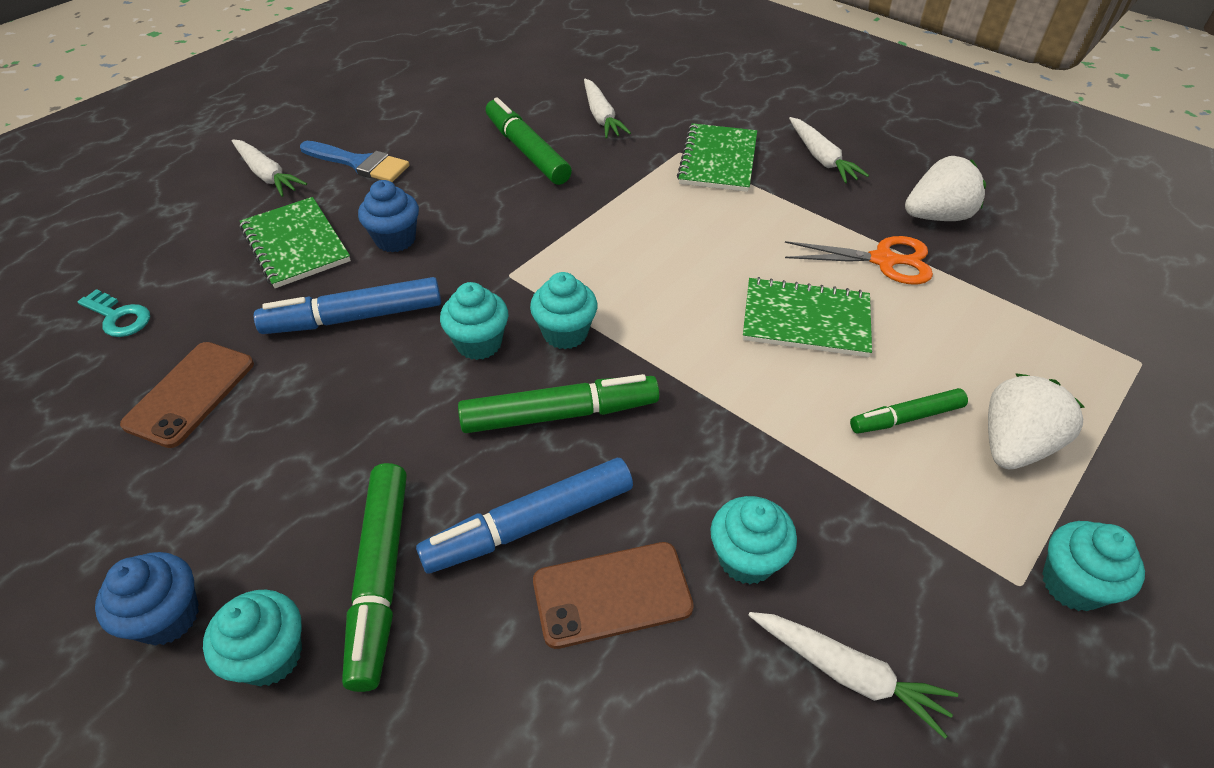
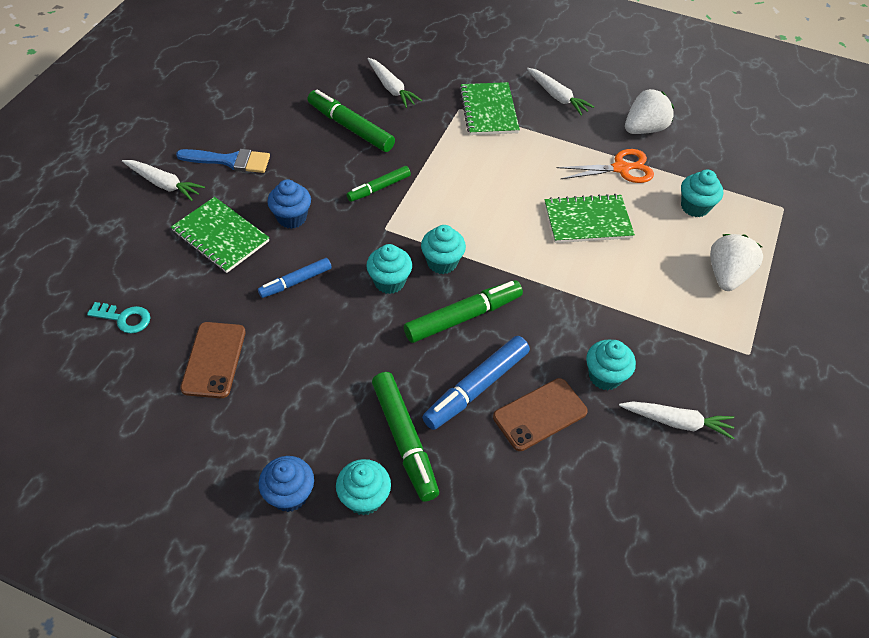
camera: 20 degrees left, 5 degrees up
blue marker [254,277,441,334] -> blue marker [258,258,332,298], size x0.62
green marker [850,388,968,434] -> green marker moved to [347,166,411,202]
turquoise cupcake [1042,521,1145,611] -> turquoise cupcake moved to [681,170,723,217]

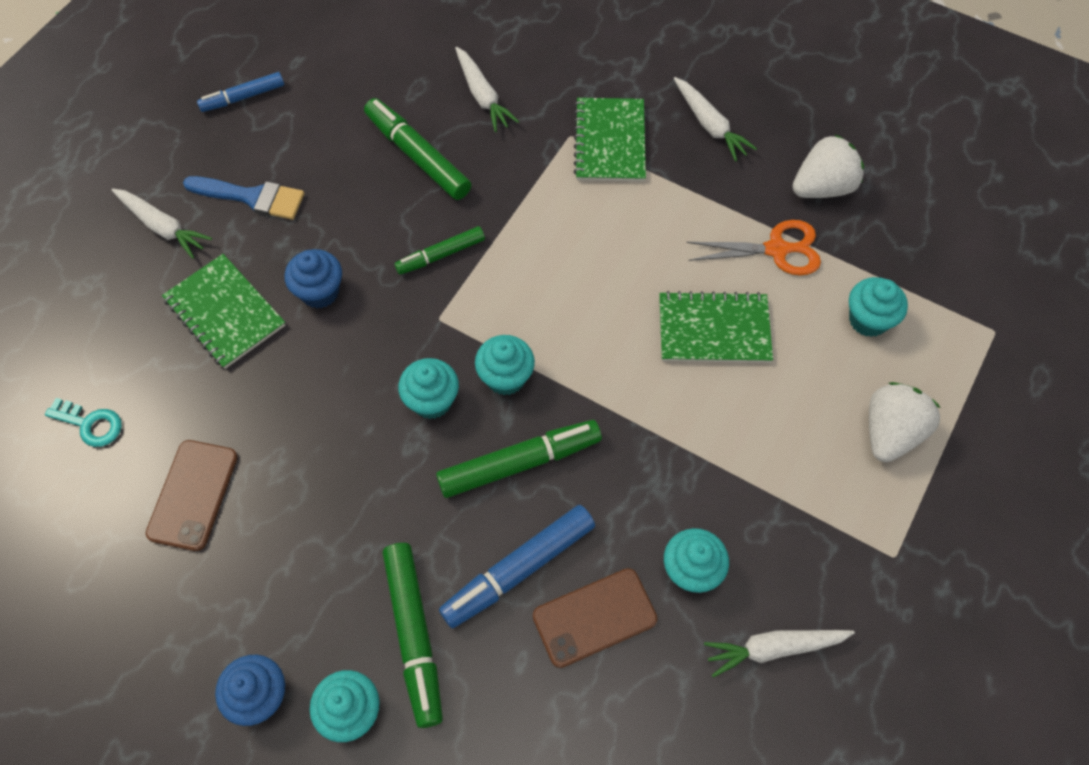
camera: 10 degrees right, 10 degrees up
blue marker [258,258,332,298] -> blue marker moved to [197,72,284,112]
white carrot [619,401,734,440] -> white carrot turned 150 degrees clockwise [704,630,855,678]

